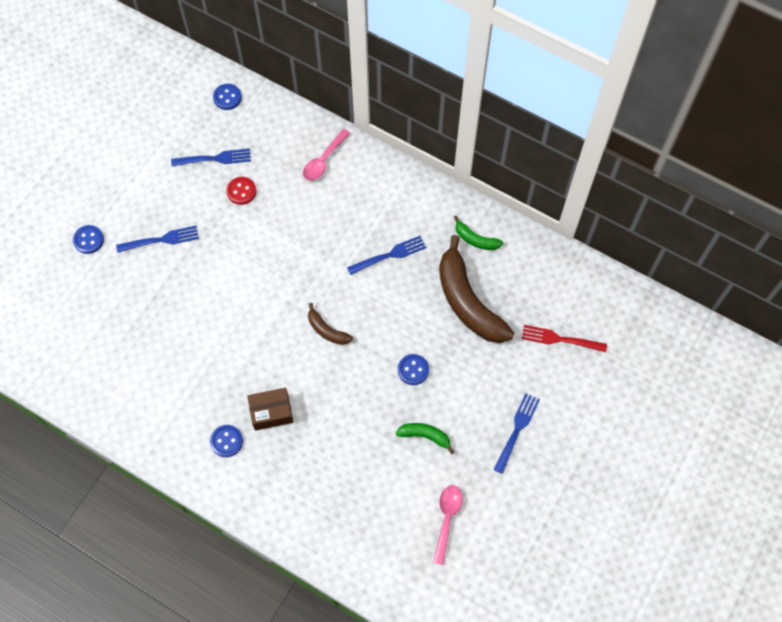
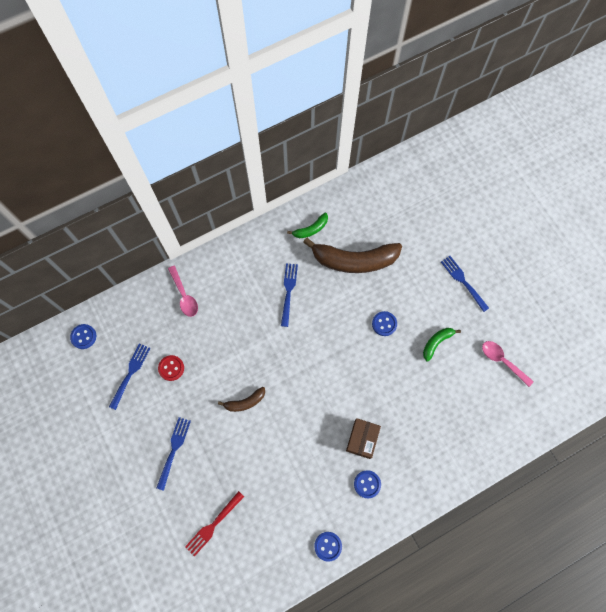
camera: 60 degrees left, 5 degrees up
blue button [73,225,104,254] -> blue button moved to [314,532,342,562]
brown banana [308,303,353,345] -> brown banana moved to [218,387,265,412]
red fork [522,325,607,352] -> red fork moved to [185,491,244,557]

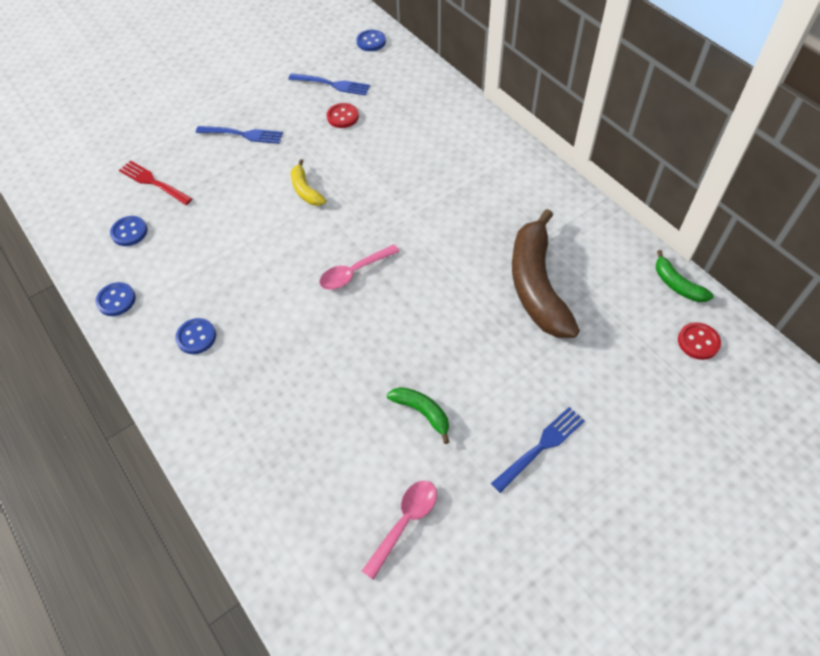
camera: 85 degrees right, 15 degrees down
pink spoon [168,266,198,317] -> pink spoon moved to [319,244,400,290]
brown banana [218,387,265,412] -> yellow banana [291,159,326,206]
blue fork [281,263,298,327] -> none
green banana [287,213,328,238] -> green banana moved to [656,250,714,302]
brown box [346,418,381,459] -> none
blue button [372,311,397,336] -> blue button moved to [110,216,148,246]
none -> red button [678,322,721,360]

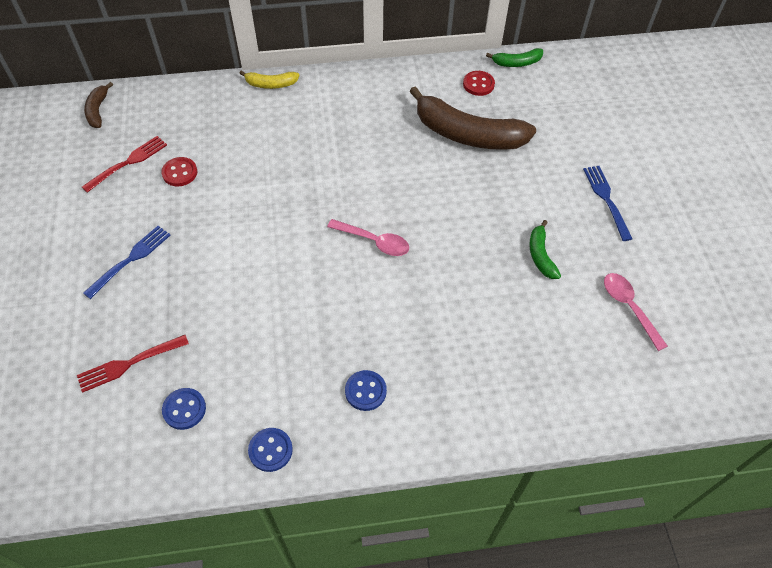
camera: 65 degrees left, 0 degrees up
blue fork [288,73,370,96] -> red fork [82,136,167,193]
yellow banana [291,159,326,206] -> yellow banana moved to [239,70,300,89]
pink spoon [319,244,400,290] -> pink spoon turned 60 degrees counterclockwise [327,219,409,256]
blue button [356,30,386,51] -> brown banana [84,82,113,128]
green banana [387,387,449,444] -> green banana turned 75 degrees counterclockwise [529,220,561,279]
red button [678,322,721,360] -> red button moved to [463,71,495,96]

